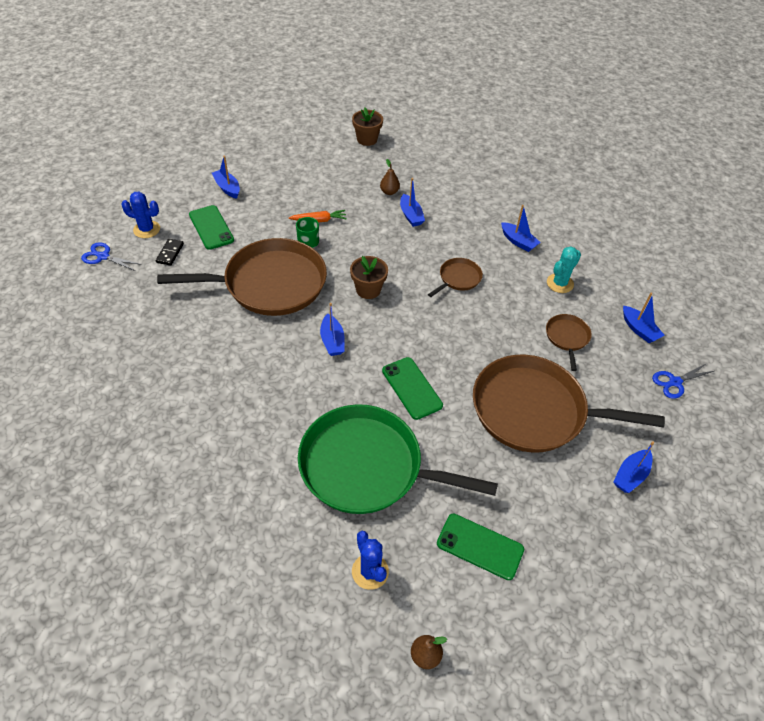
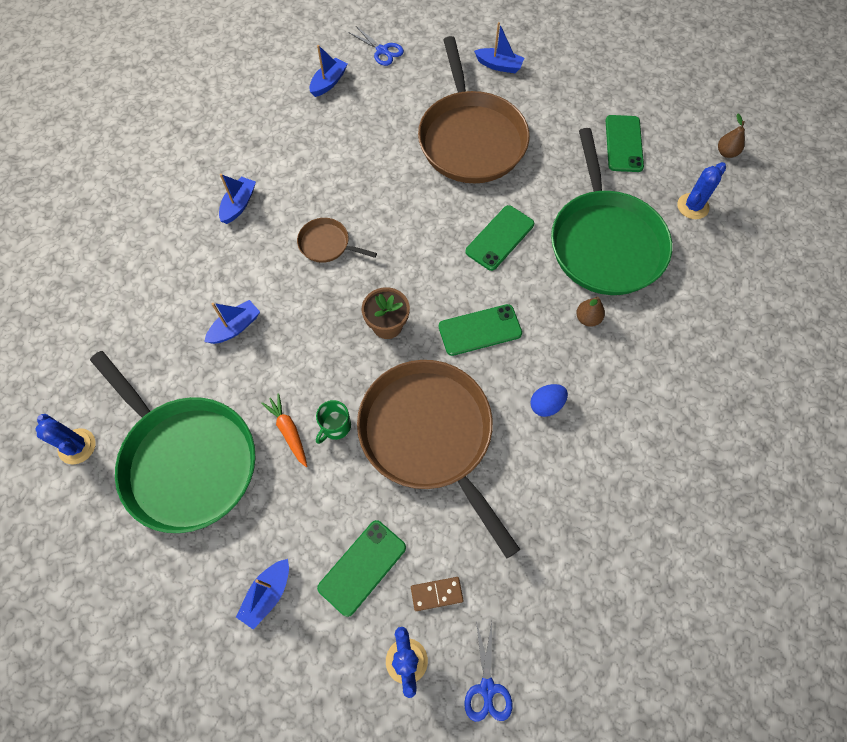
camera: 110 degrees left, 15 degrees up
black domino [156,239,184,266] -> brown domino [411,577,463,611]
blue boat [320,303,345,356] -> green phone [439,304,522,356]
brown flower pot [352,108,383,146] -> blue cactus [36,414,96,464]
brown pear [380,159,400,195] -> brown pear moved to [576,296,605,327]
brown pan [546,314,592,371] -> none
turquoise cactus [547,246,581,293] -> none
none -> green pan [90,351,255,533]
none -> blue egg [530,384,568,417]

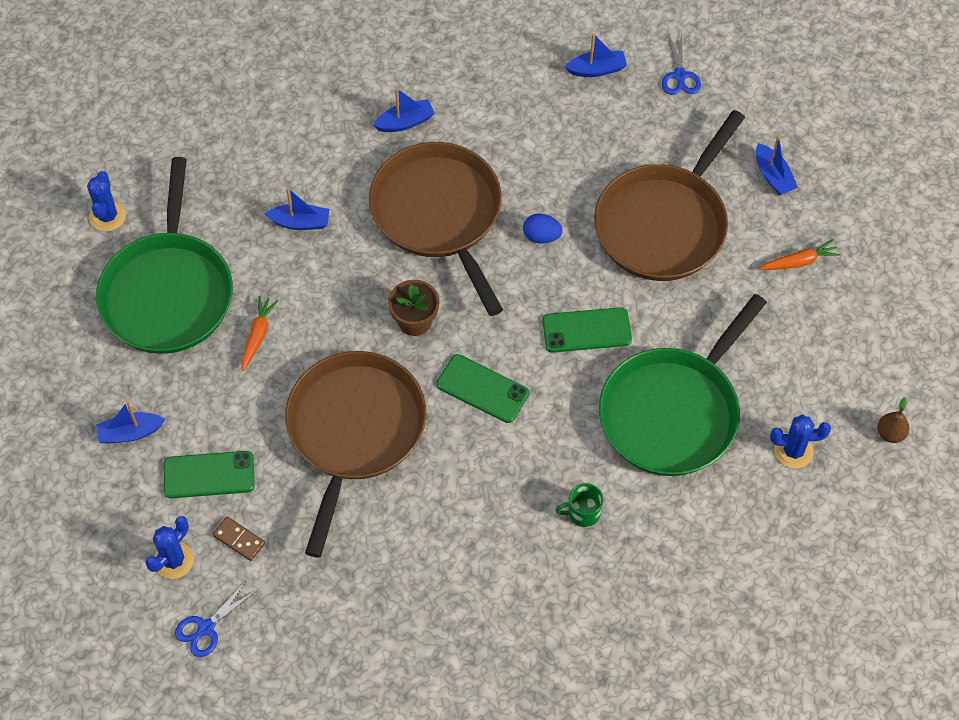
camera: 45 degrees right, 5 degrees down
brown pan [297,218,377,263] -> brown pan [369,142,503,316], size x2.30
green mug [316,400,351,444] -> green mug moved to [556,483,604,527]
blue egg [530,384,568,417] -> blue egg moved to [523,213,563,244]
brown pear [576,296,605,327] -> none
green phone [606,115,644,172] -> none
none -> orange carrot [759,239,841,270]

